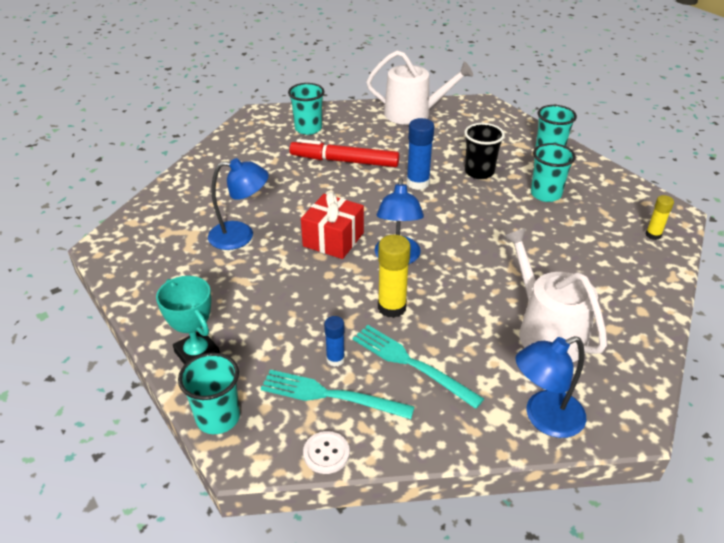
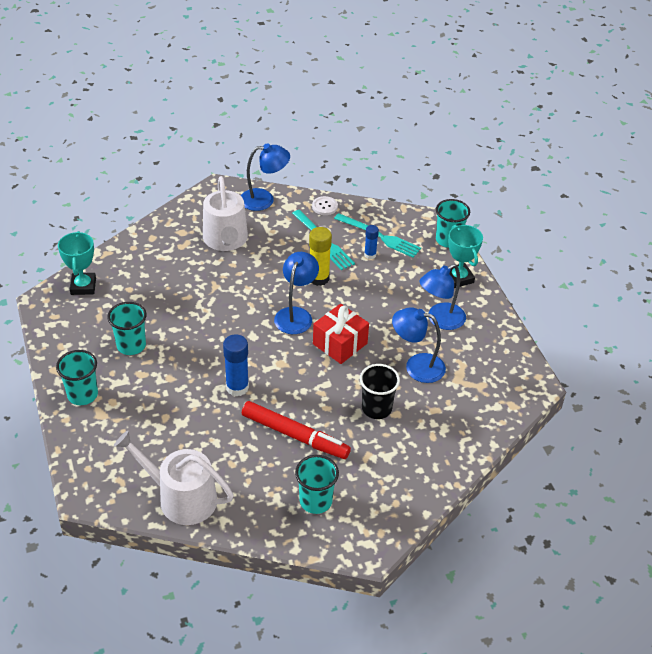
camera: 165 degrees left, 5 degrees up
white button [303,431,350,474] -> white button moved to [312,196,338,215]
black cup [464,123,505,179] -> black cup moved to [360,364,400,419]
yellow glue stick [645,195,674,240] -> turquoise trophy [58,231,96,295]
none -> blue lamp [420,264,466,330]

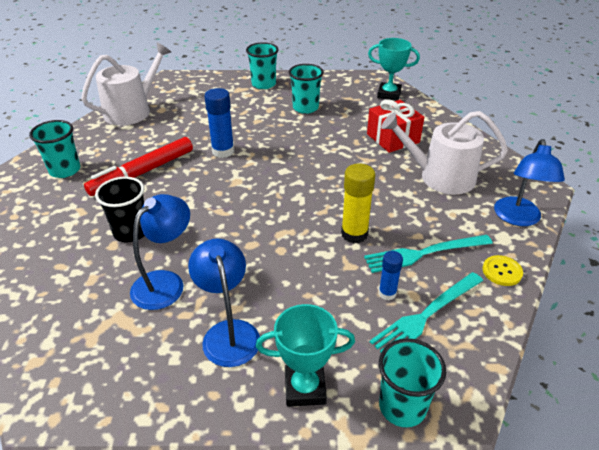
camera: 110 degrees right, 5 degrees down
blue lamp [274,252,319,334] -> none
white button [312,196,338,215] -> yellow button [483,255,523,286]
red gift [313,304,369,364] -> red gift moved to [367,99,424,153]

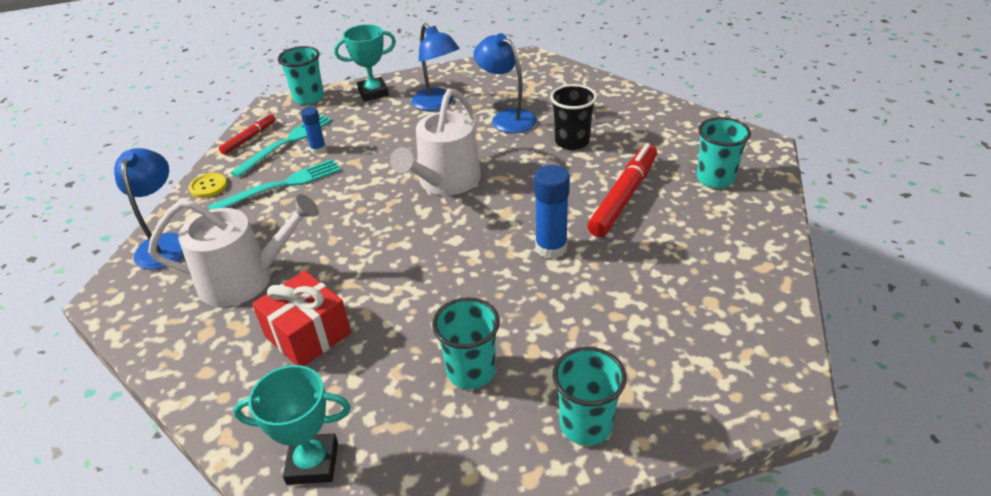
camera: 165 degrees right, 0 degrees up
white watering can [82,42,171,126] -> white watering can moved to [390,89,481,195]
blue lamp [130,194,190,310] -> blue lamp turned 120 degrees clockwise [473,33,537,133]
yellow glue stick [341,164,375,243] -> none
none -> red marker [219,114,276,155]

